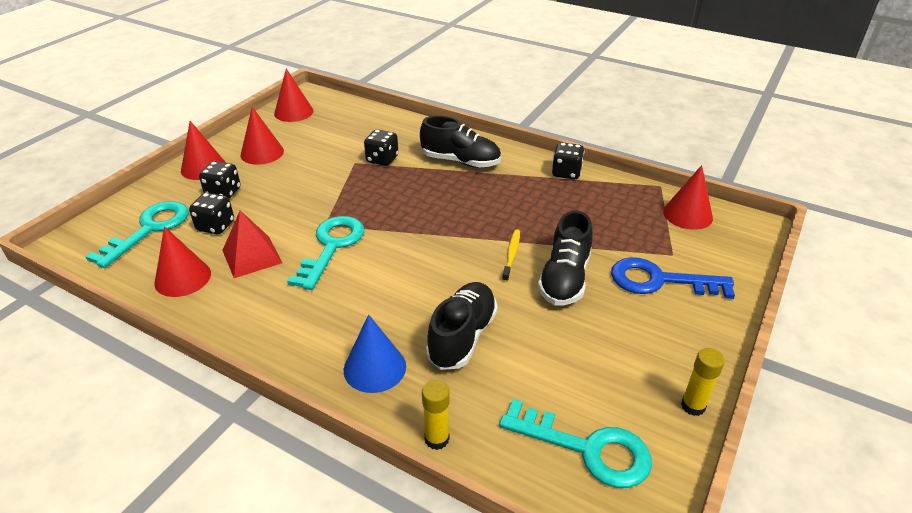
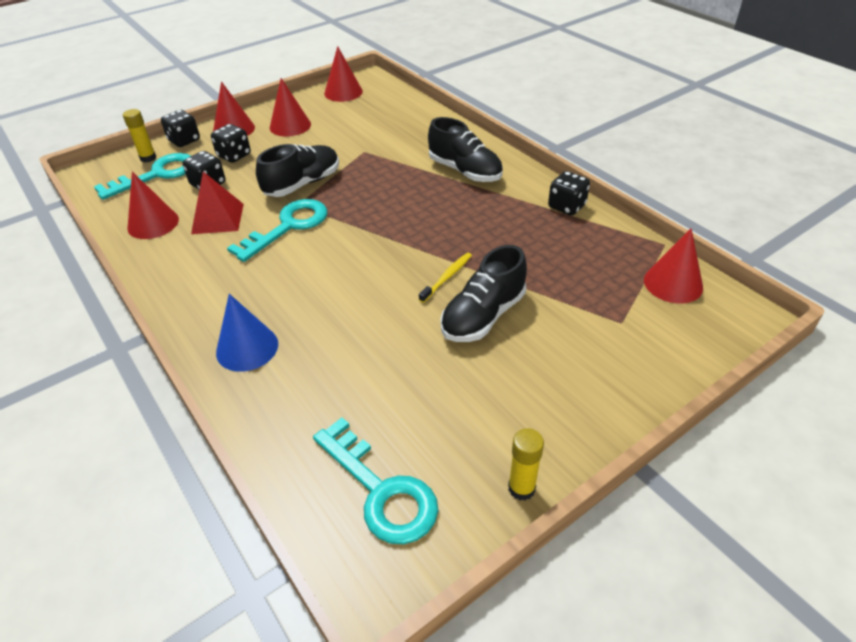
camera: 25 degrees right, 5 degrees up
black dice [364,129,398,166] -> black dice moved to [161,110,200,147]
yellow glue stick [422,380,450,450] -> yellow glue stick moved to [123,109,157,162]
black shoe [426,282,498,370] -> black shoe moved to [256,144,339,197]
blue key [611,257,735,299] -> none

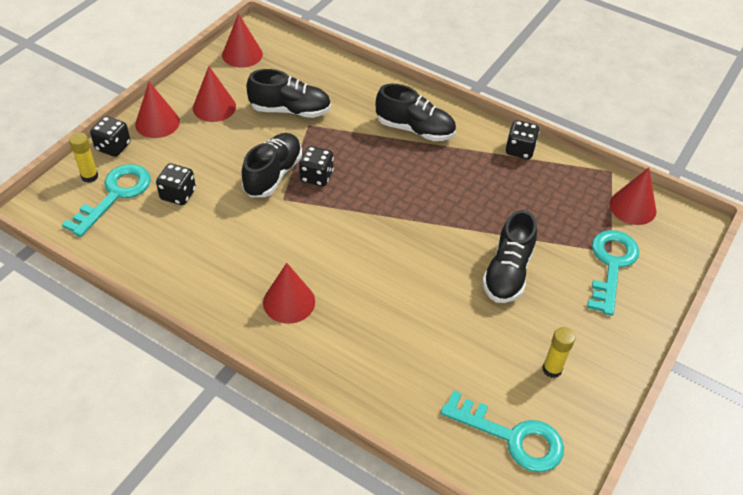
camera: 25 degrees left, 5 degrees up
red cone [127,172,179,239] -> red cone moved to [263,263,315,324]
red pyramid [191,172,244,234] -> none
black dice [211,124,251,163] -> black dice moved to [299,146,334,186]
blue cone [216,294,278,372] -> none
turquoise key [227,199,327,262] -> turquoise key moved to [587,230,639,316]
yellow toothbrush [419,253,472,303] -> none
yellow glue stick [508,428,544,501] -> yellow glue stick moved to [542,327,575,378]
none -> black shoe [246,69,331,118]

